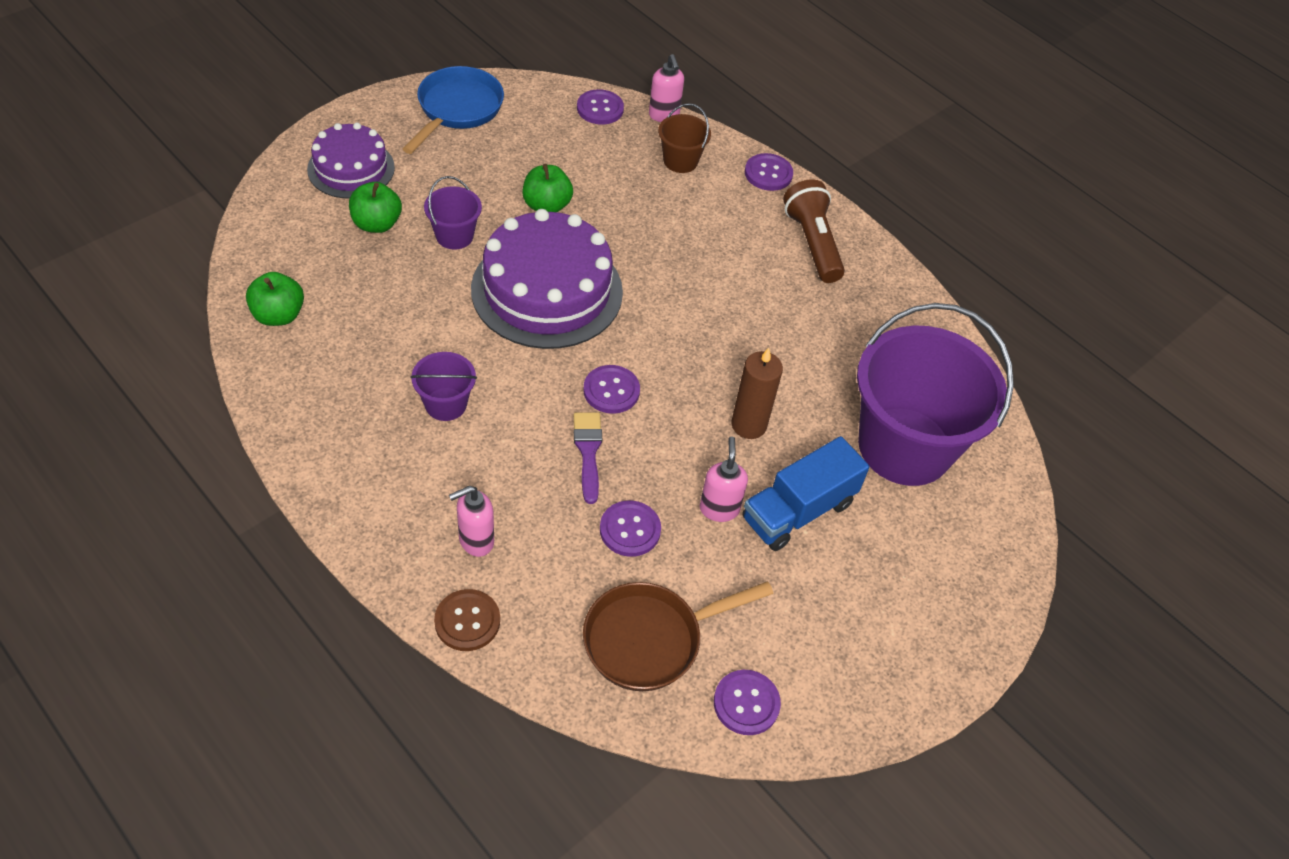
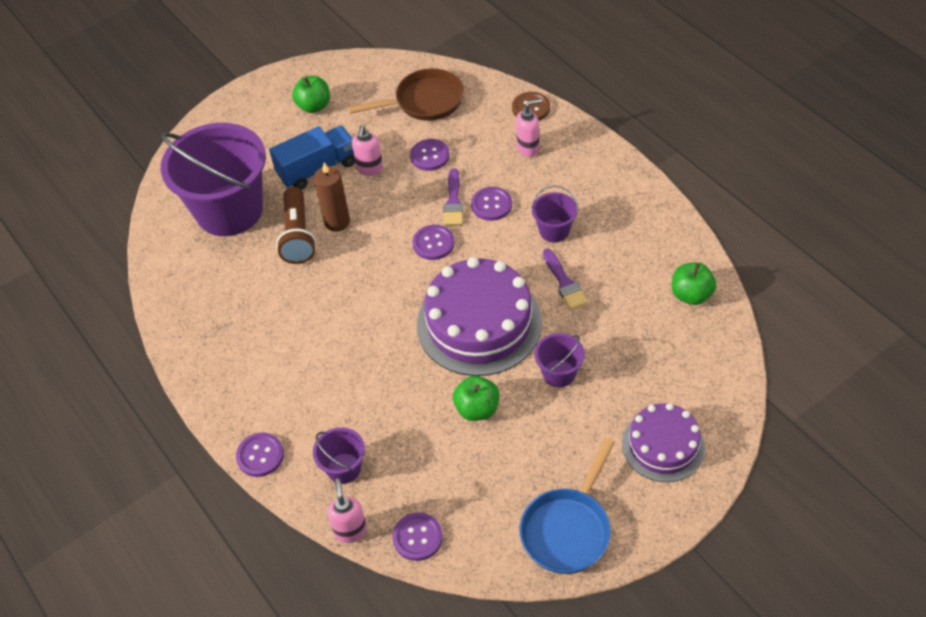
camera: 165 degrees left, 0 degrees up
green apple [349,182,402,233] -> green apple moved to [292,76,330,113]
brown bucket [658,103,711,173] -> purple bucket [313,427,365,484]
purple button [714,670,781,735] -> purple button moved to [471,187,512,221]
brown flashlight [783,179,845,283] -> brown flashlight moved to [276,187,316,264]
none -> purple brush [543,249,588,310]

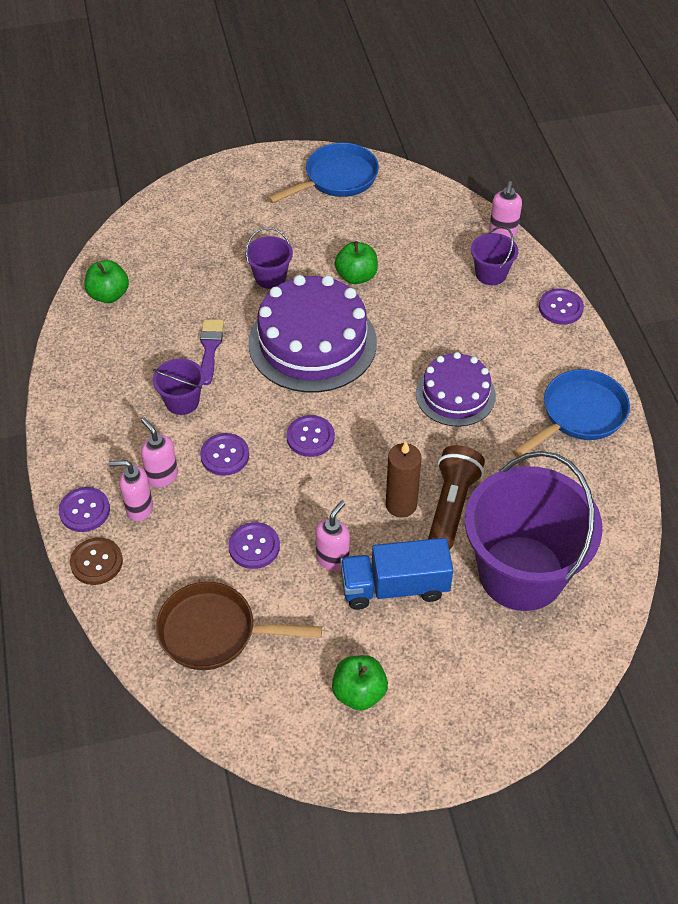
camera: 160 degrees left, 0 degrees up
purple button [392,512,443,561] -> purple button moved to [59,487,110,532]
purple brush [443,168,463,225] -> none
purple cake [622,403,705,482] -> purple cake moved to [416,352,496,427]
none -> pink soap dispenser [141,418,178,487]
none -> blue pan [512,369,630,457]

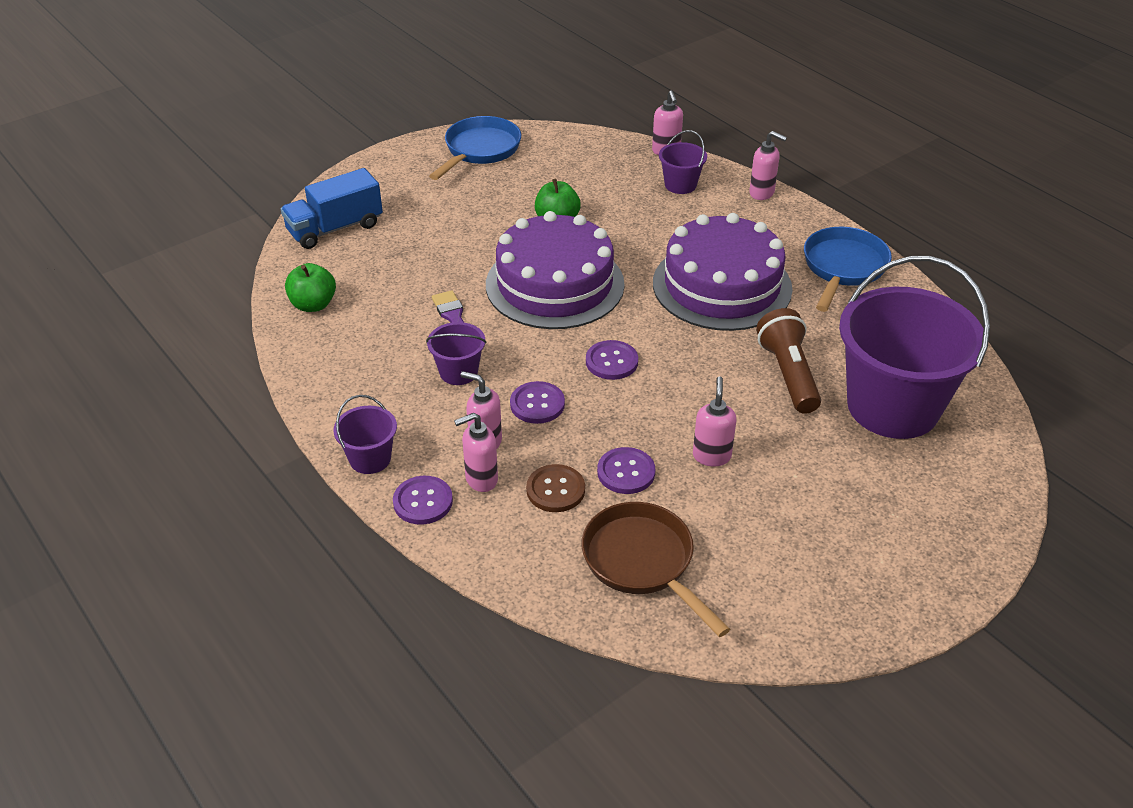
camera: 25 degrees left, 10 degrees down
brown button [70,537,123,585] -> brown button moved to [526,464,585,512]
brown pan [156,582,322,670] -> brown pan turned 75 degrees clockwise [582,502,730,637]
purple bucket [245,227,293,289] -> purple bucket moved to [333,395,397,474]
green apple [332,655,388,711] -> none
blue truck [340,538,453,610] -> blue truck moved to [281,168,383,249]
brown candle [386,442,421,518] -> none
purple cake [416,352,496,427] -> purple cake [653,213,793,331], size x1.66
purple button [539,288,584,325] -> pink soap dispenser [749,131,787,200]

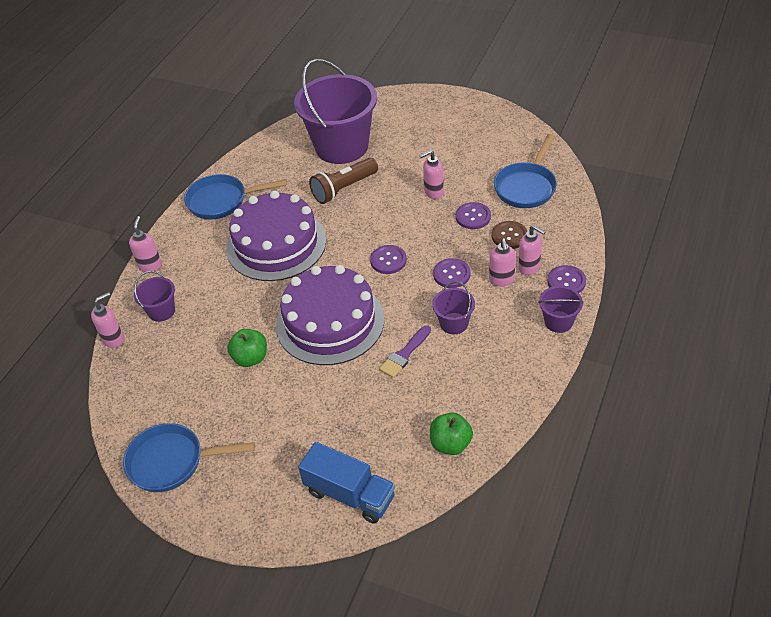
camera: 115 degrees left, 5 degrees up
brown pan [582,502,730,637] -> blue pan [494,134,557,208]

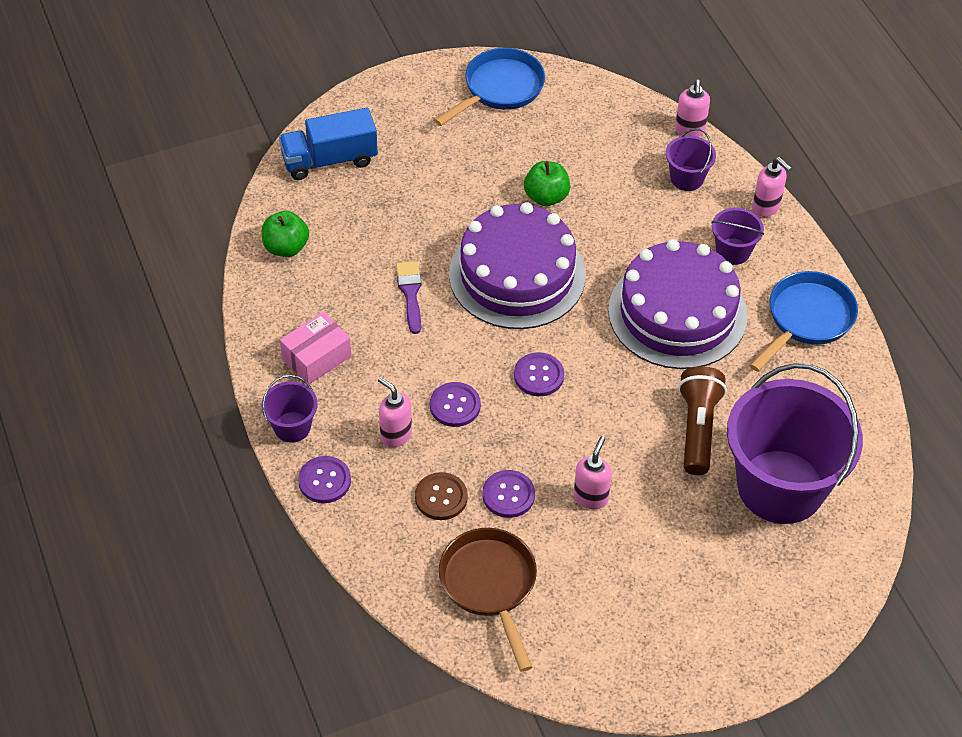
camera: 130 degrees right, 5 degrees up
purple bucket [432,281,475,334] -> purple bucket moved to [711,208,764,265]
blue pan [494,134,557,208] -> brown pan [439,528,537,672]
pink soap dispenser [518,225,546,275] -> none
none -> pink box [280,312,351,384]

